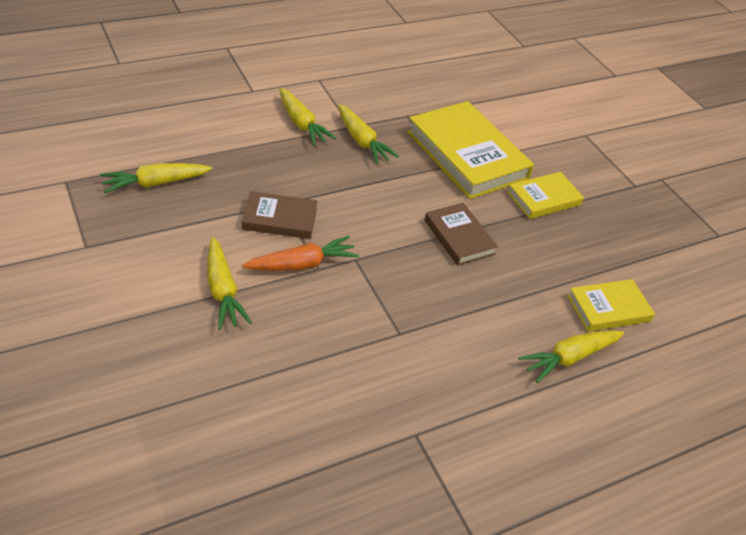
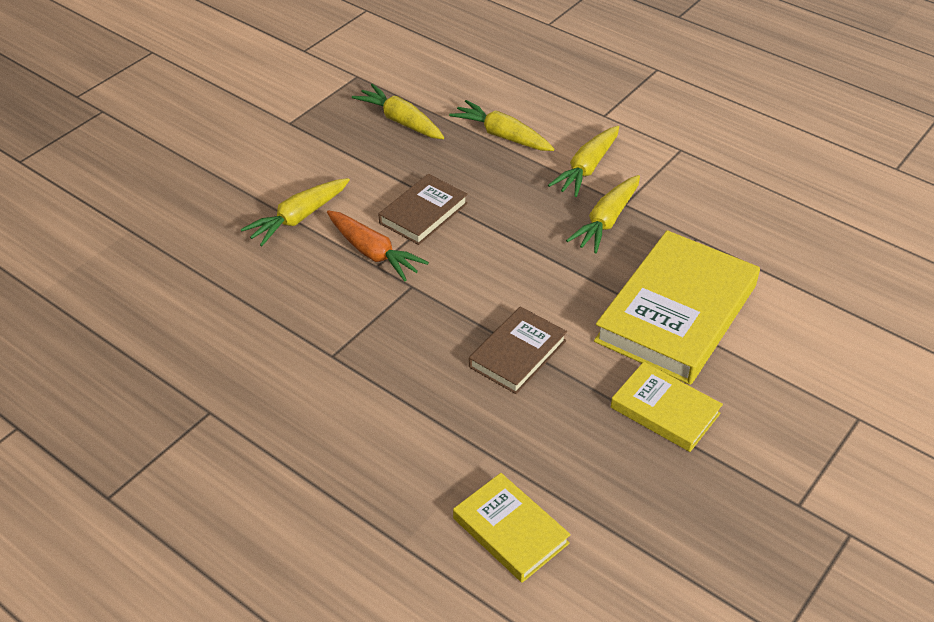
camera: 70 degrees right, 0 degrees up
brown book [242,191,317,239] -> brown book turned 60 degrees clockwise [378,174,468,245]
yellow carrot [518,330,624,383] -> yellow carrot moved to [449,100,554,151]

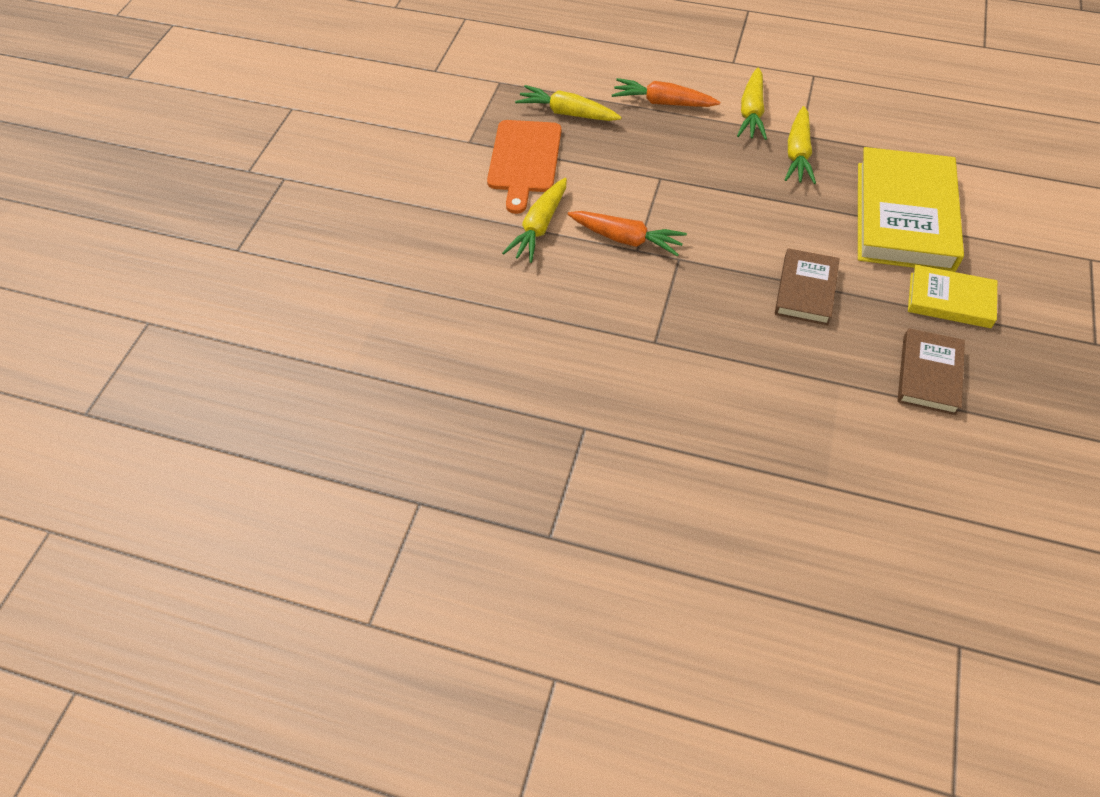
camera: 20 degrees left, 10 degrees up
brown book [378,174,468,245] -> brown book moved to [897,328,965,415]
yellow carrot [449,100,554,151] -> orange carrot [612,78,720,107]
yellow book [453,473,571,583] -> none
none -> orange cutting board [487,120,561,214]

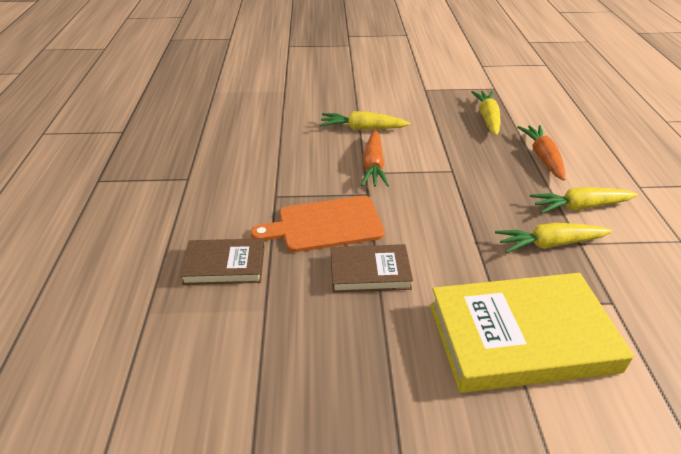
camera: 70 degrees right, 15 degrees down
orange cutting board [487,120,561,214] -> orange cutting board moved to [251,196,385,252]
brown book [897,328,965,415] -> brown book moved to [180,238,265,285]
yellow book [908,265,997,328] -> none

